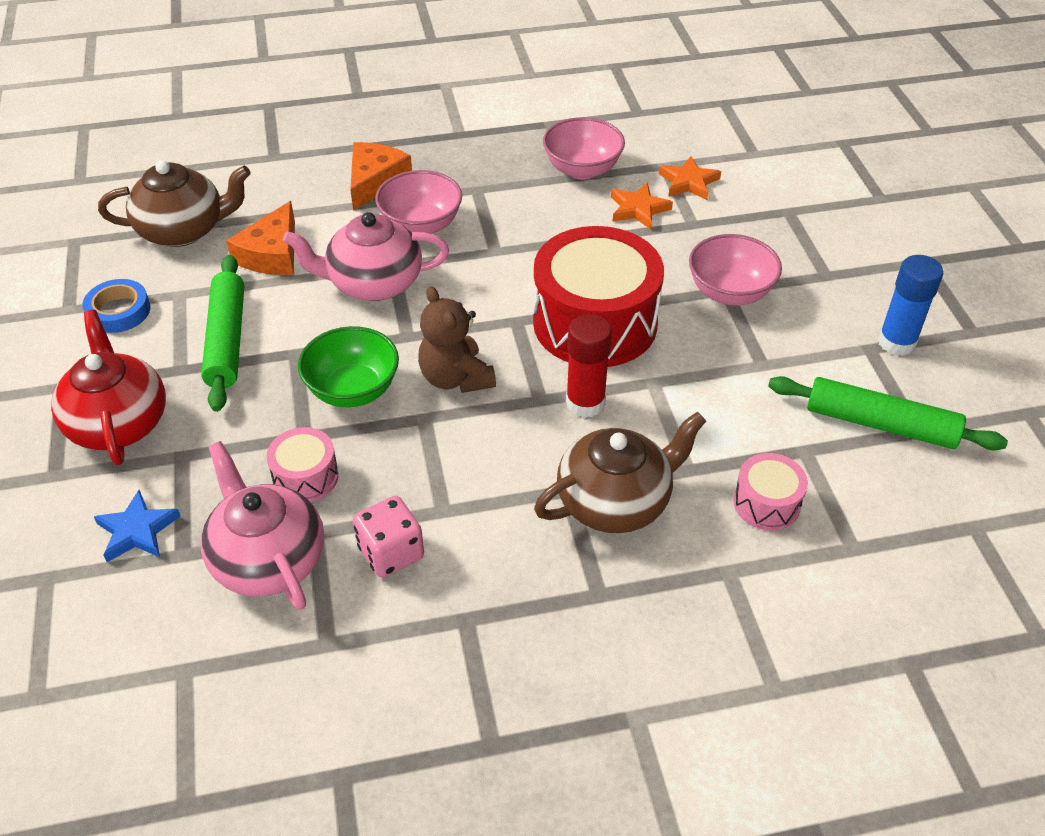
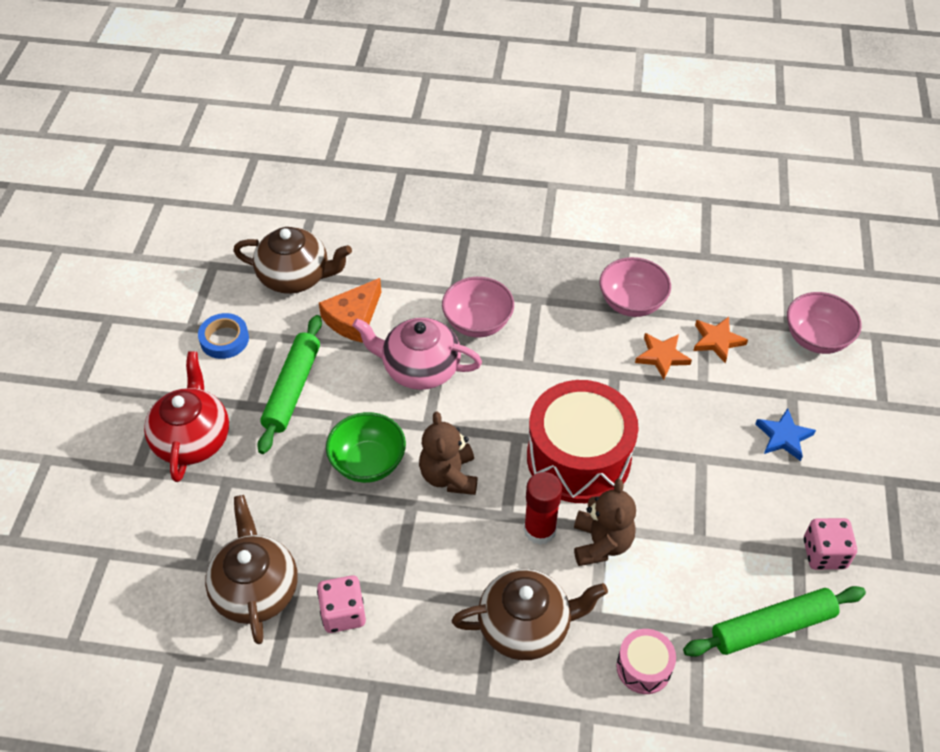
camera: 20 degrees right, 5 degrees up
blue star [94,490,181,562] -> blue star moved to [755,408,816,461]
pink teapot [201,441,324,610] -> brown teapot [205,495,298,644]
pink drum [266,427,339,502] -> none
orange cheese [350,142,412,211] -> none
pink bowl [689,234,782,306] -> pink bowl moved to [787,292,861,354]
green rolling pin [768,376,1008,450] -> green rolling pin turned 60 degrees counterclockwise [683,586,866,657]
blue glue stick [878,255,943,356] -> pink dice [804,518,857,570]
none -> brown teddy bear [574,479,636,566]

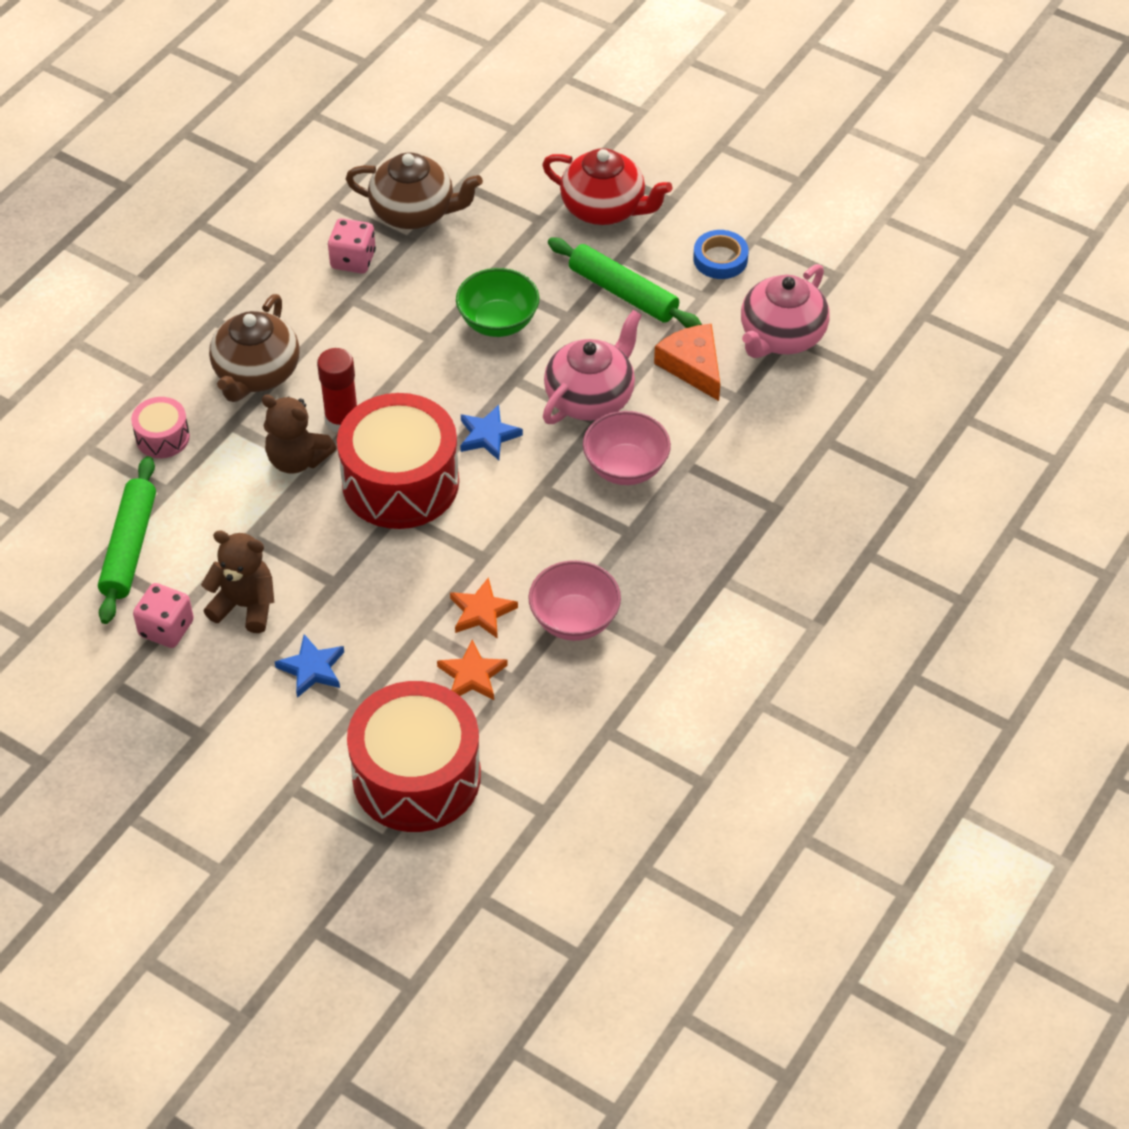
camera: 115 degrees right, 0 degrees up
brown teapot [233,227,352,294] -> pink teapot [741,264,830,358]
brown teddy bear [419,411,478,495] -> brown teddy bear moved to [201,530,274,633]
pink bowl [787,292,861,354] -> red drum [347,681,481,832]
none -> blue star [460,405,523,460]

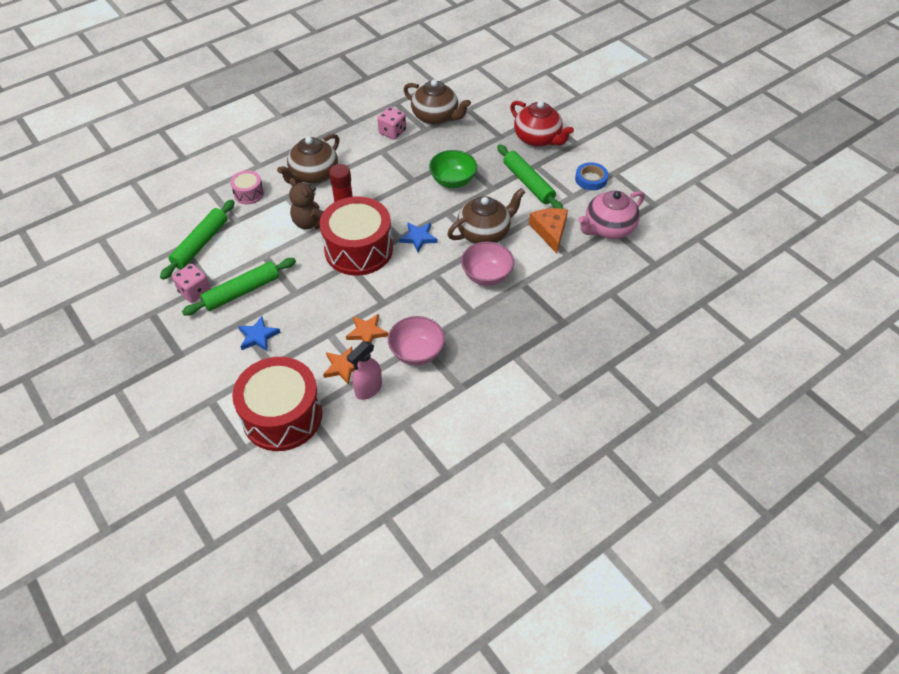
camera: 20 degrees right, 0 degrees up
brown teddy bear [201,530,274,633] -> green rolling pin [182,258,296,316]
pink teapot [543,310,642,424] -> brown teapot [447,188,525,243]
none -> pink spray bottle [347,341,382,400]

